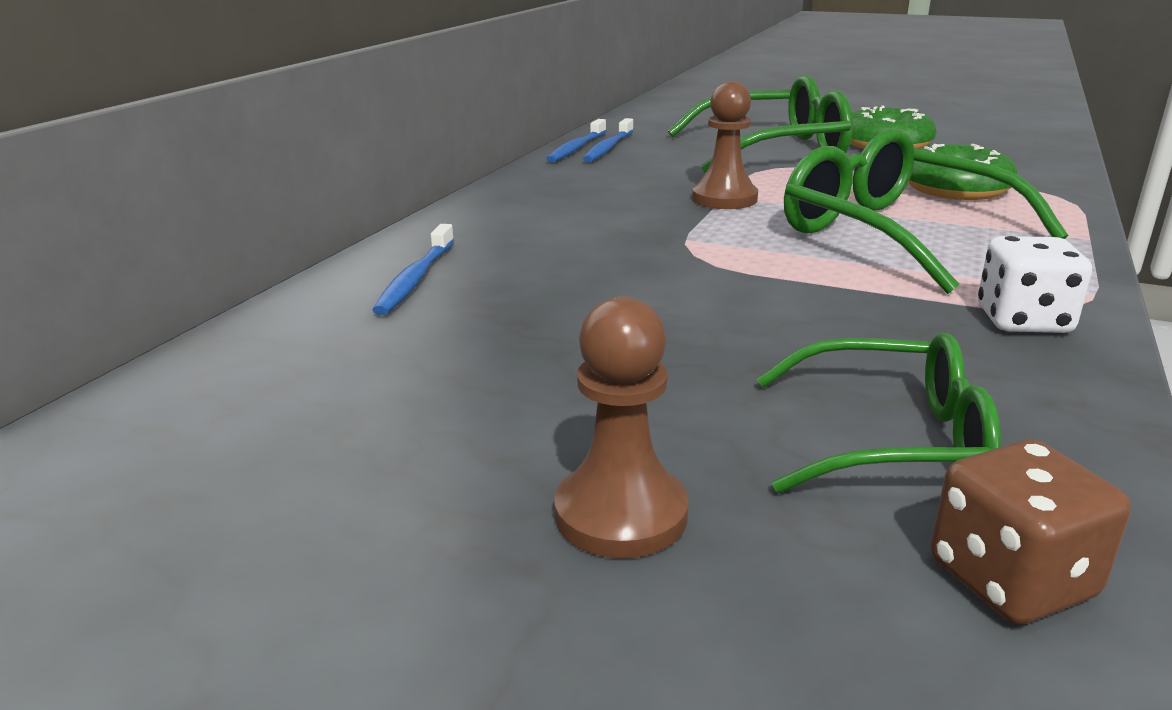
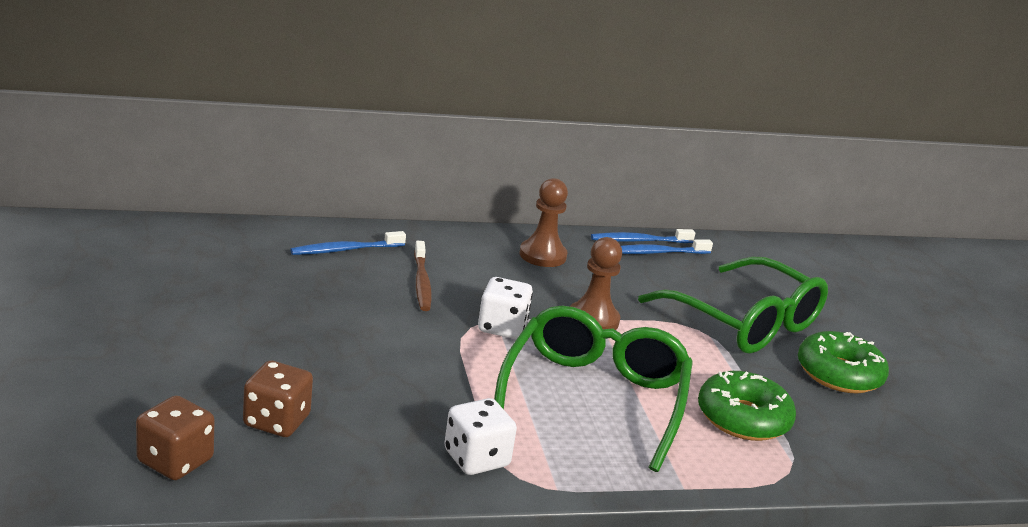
camera: 50 degrees right, 0 degrees up
brown pawn [554,297,689,559] -> brown pawn moved to [520,178,568,267]
green glasses [757,333,1001,493] -> brown dice [243,360,313,437]
none -> brown toothbrush [414,241,432,311]
none -> white dice [478,277,533,339]

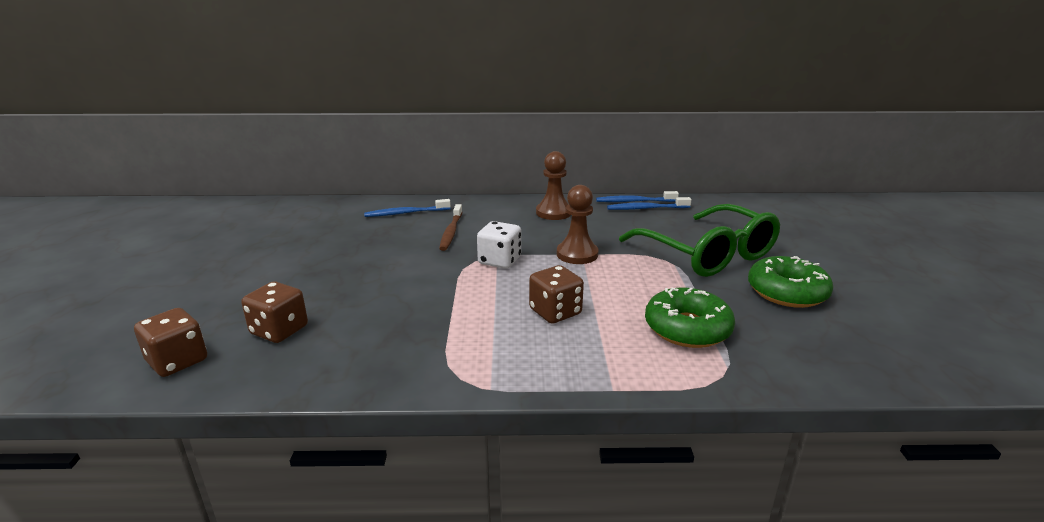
camera: 15 degrees right, 0 degrees up
white dice [444,398,517,475] -> none
green glasses [494,306,693,472] -> brown dice [529,265,584,324]

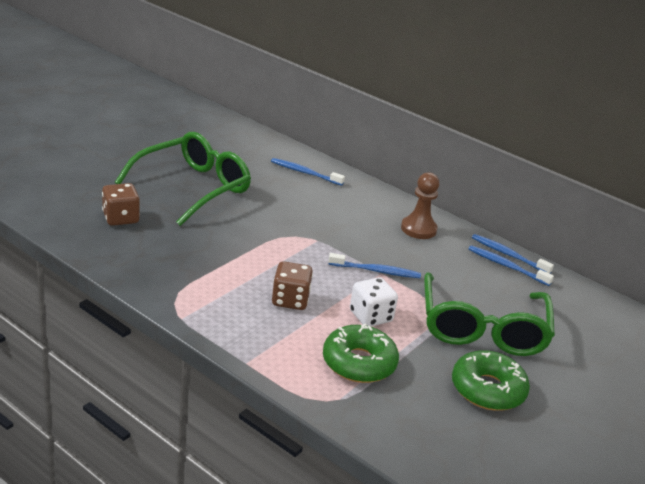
camera: 35 degrees right, 5 degrees up
brown dice [134,308,207,377] -> none
brown toothbrush [439,204,462,251] -> none
white dice [477,221,521,269] -> white dice moved to [350,277,398,327]
brown pawn [557,185,599,264] -> blue toothbrush [328,253,421,278]
none -> green glasses [115,132,251,226]

